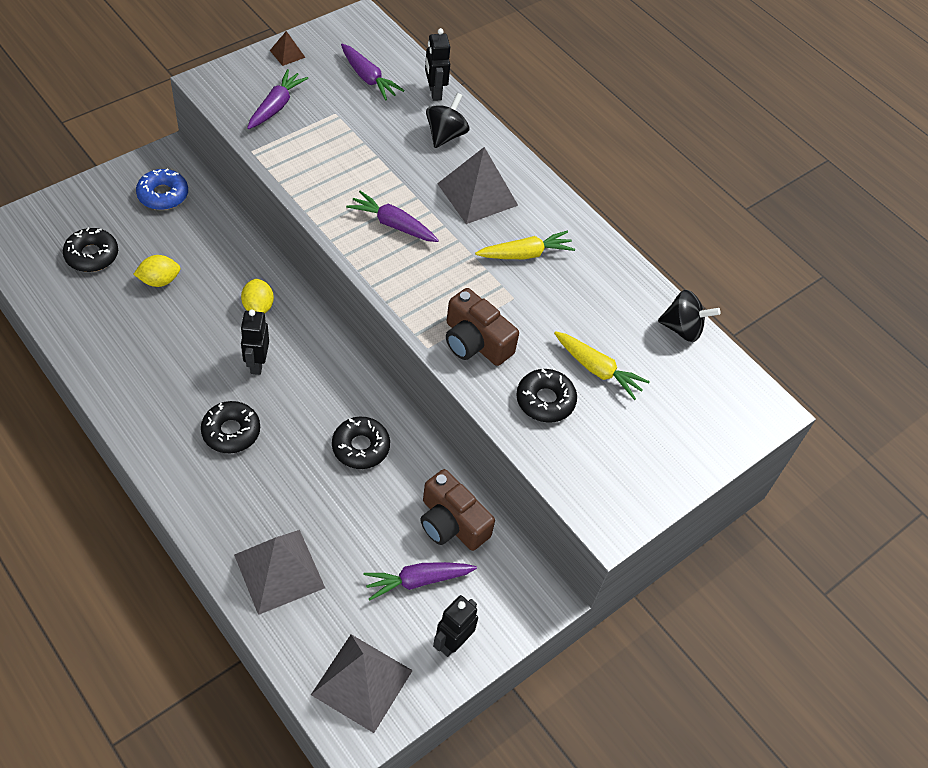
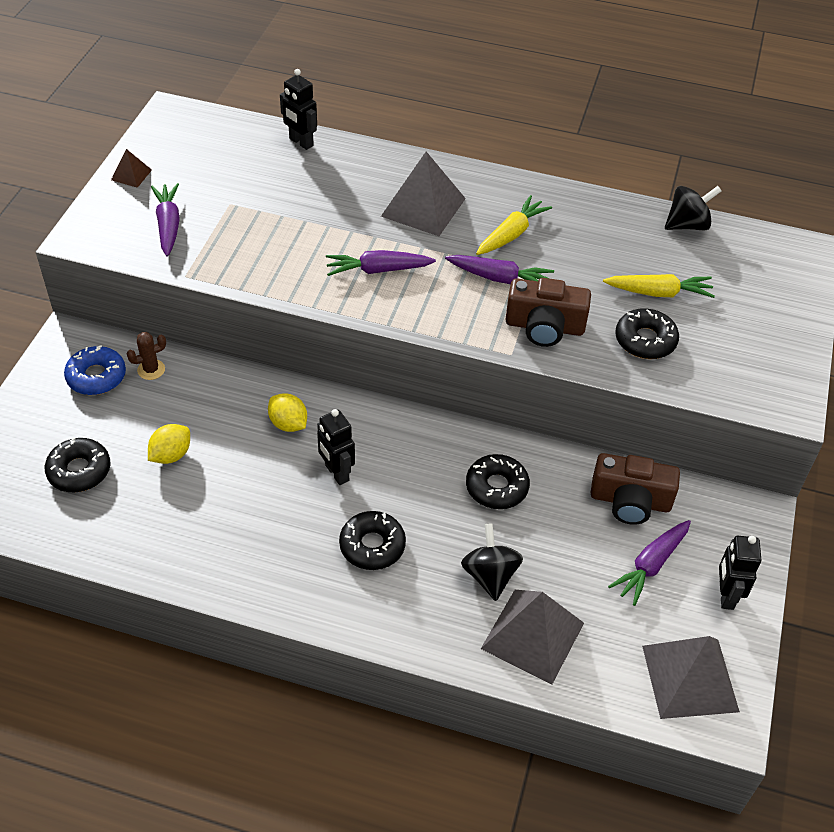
camera: 30 degrees left, 5 degrees down
purple carrot [341,44,405,100] -> purple carrot moved to [445,255,554,284]
black spinning top [426,93,470,148] -> black spinning top moved to [461,523,523,601]
none -> brown cactus [127,332,166,380]

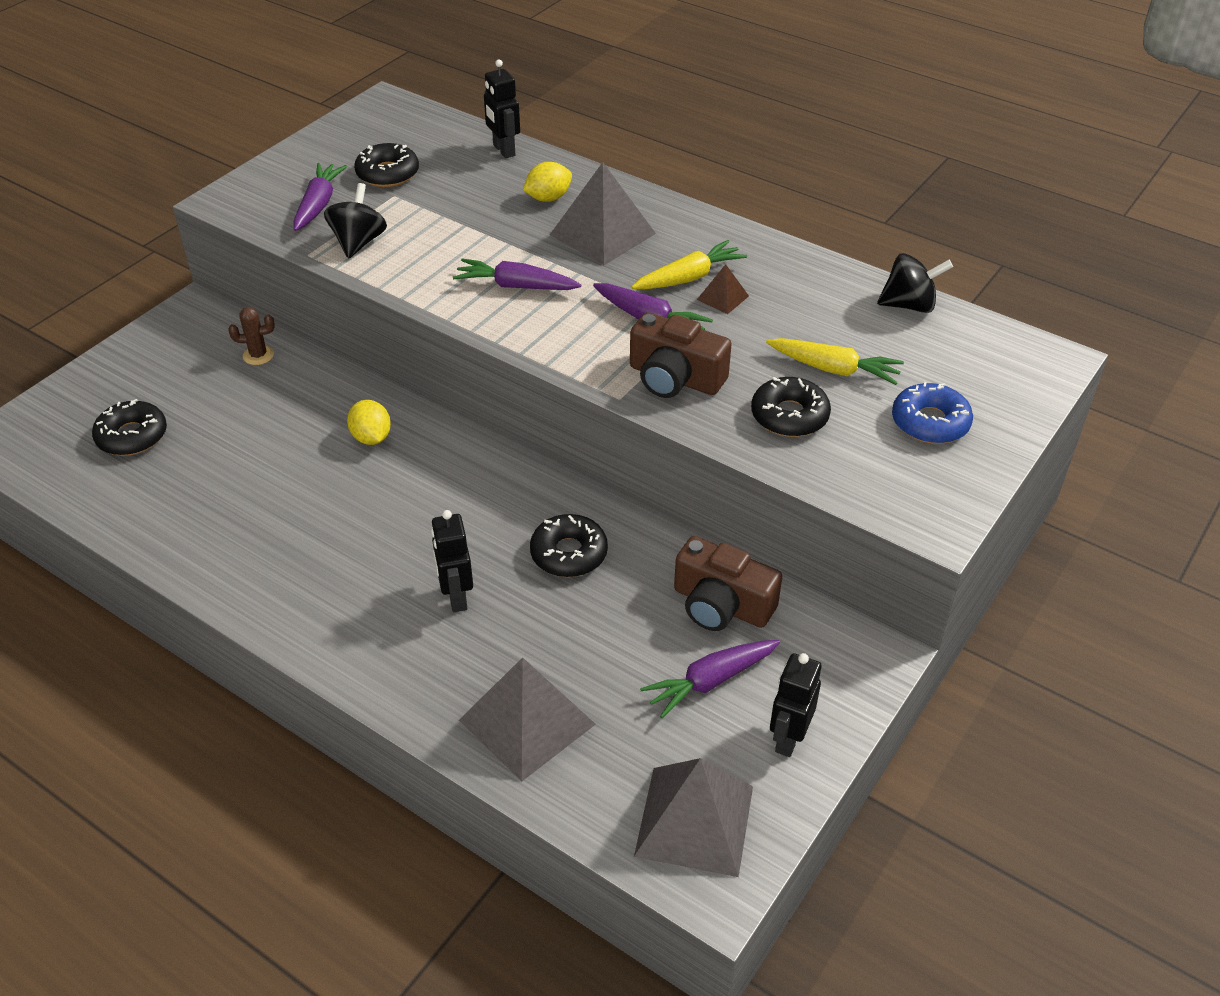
camera: 20 degrees right, 5 degrees down
blue donut [64,346,126,395] -> blue donut moved to [892,382,973,444]
brown pyramid [111,149,152,188] -> brown pyramid moved to [697,264,749,314]
yellow lemon [148,424,190,464] -> yellow lemon moved to [523,162,572,202]
black robot [317,409,355,485] -> black robot moved to [431,510,473,612]
black donut [339,511,406,570] -> black donut moved to [354,143,419,187]
black spinning top [461,523,523,601] -> black spinning top moved to [324,183,387,259]

